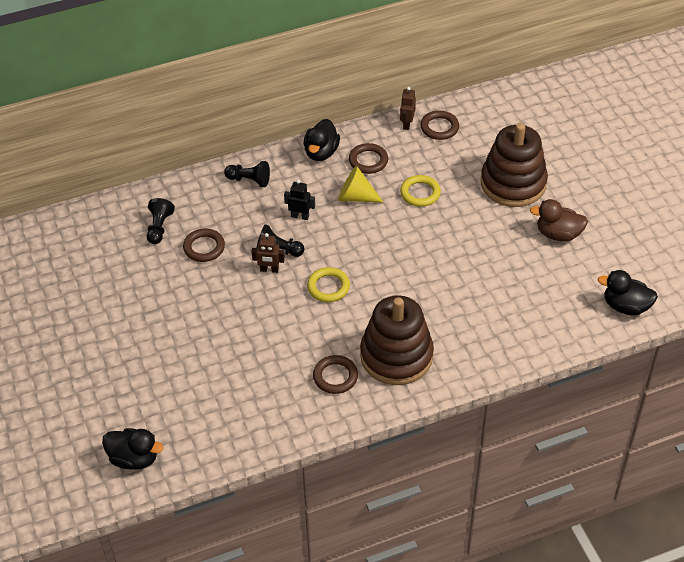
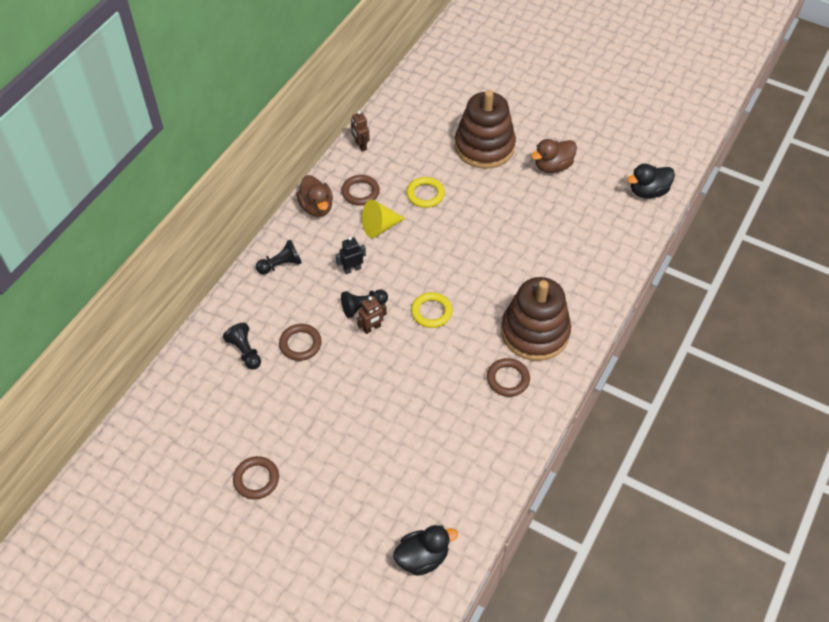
camera: 40 degrees left, 5 degrees up
black duck [304,119,340,161] -> brown duck [296,175,333,217]
brown ring [420,111,459,140] -> brown ring moved to [233,456,279,499]

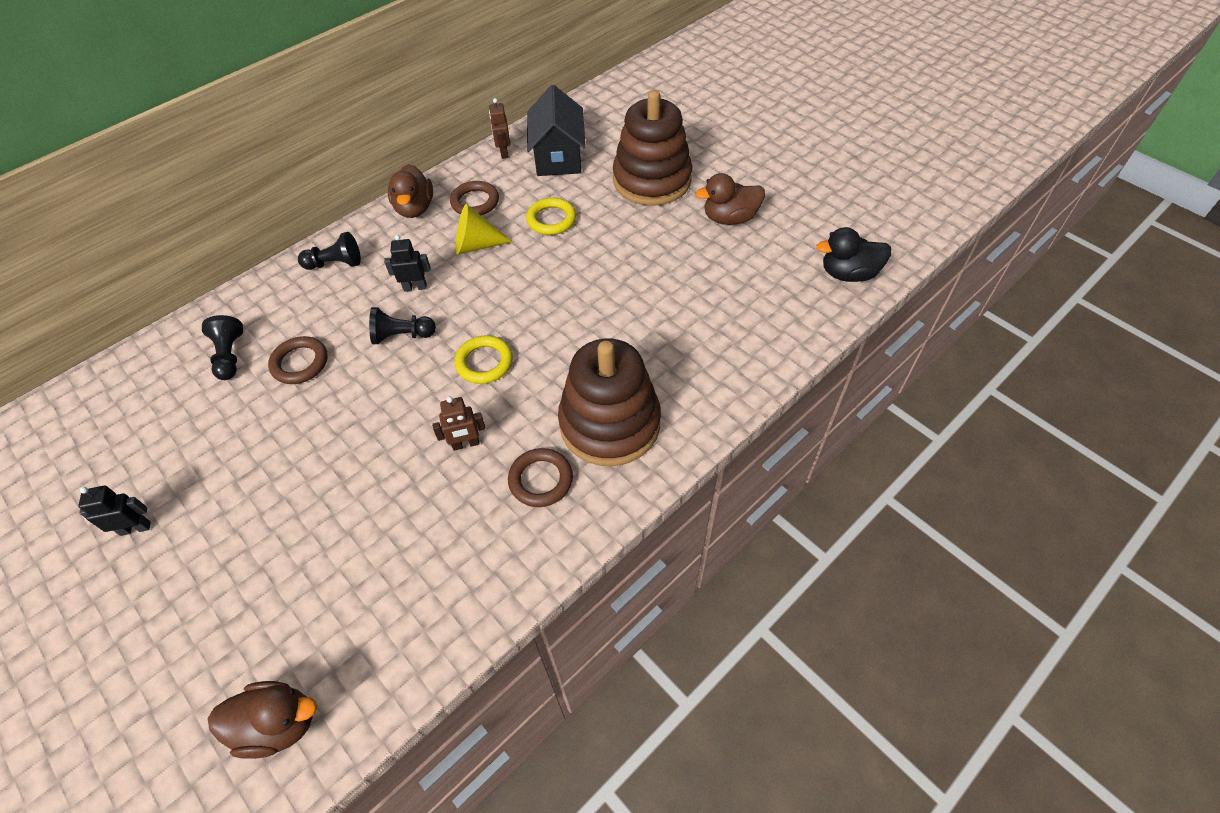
camera: 20 degrees right, 0 degrees up
brown ring [233,456,279,499] -> black robot [78,486,150,536]
brown robot [357,296,387,334] -> brown robot moved to [432,397,486,451]
black duck [393,525,458,576] -> brown duck [208,681,317,759]
none -> black house [527,85,586,176]

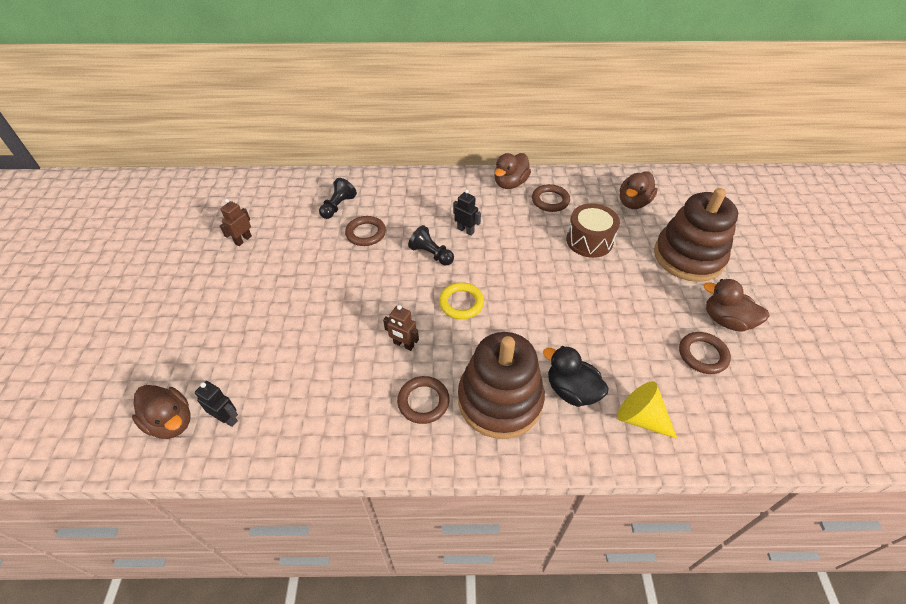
camera: 40 degrees right, 5 degrees down
black robot [78,486,150,536] -> black robot moved to [195,381,238,427]
black pawn [298,232,361,270] -> none
yellow cone [455,204,512,255] -> yellow cone moved to [617,381,677,439]
brown robot [489,98,510,159] -> brown robot moved to [220,199,252,246]
yellow ring [526,198,576,235] -> brown drum [566,203,620,258]
black house [527,85,586,176] -> brown duck [620,172,658,209]
black duck [816,227,891,282] -> black duck moved to [543,346,609,407]
none -> brown ring [679,332,731,374]

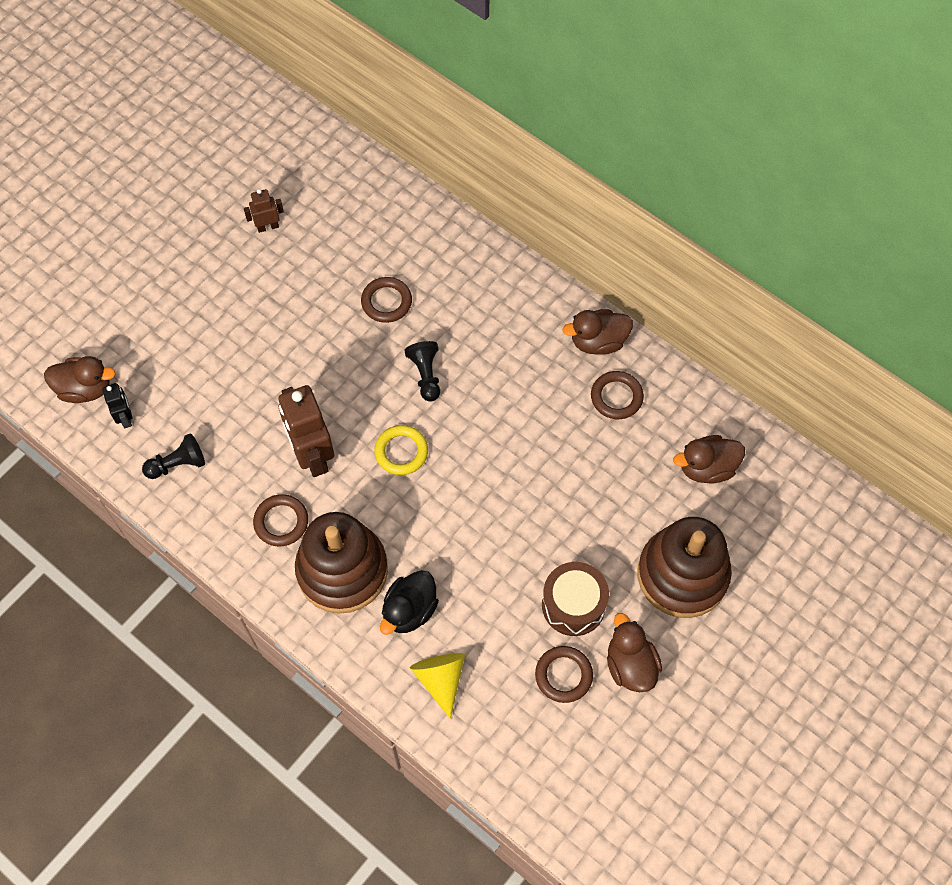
camera: 40 degrees right, 15 degrees up
brown duck [132,385,191,439] -> brown duck turned 75 degrees counterclockwise [44,356,115,403]
black pawn [319,178,357,219] -> black pawn moved to [142,433,205,479]
brown robot [383,305,419,351] -> brown robot [278,385,334,477], size x2.01
black robot [453,189,481,236] -> none
black duck [543,346,609,407] -> black duck turned 135 degrees counterclockwise [380,570,439,635]
brown drum [566,203,620,258] -> brown drum moved to [542,562,609,636]

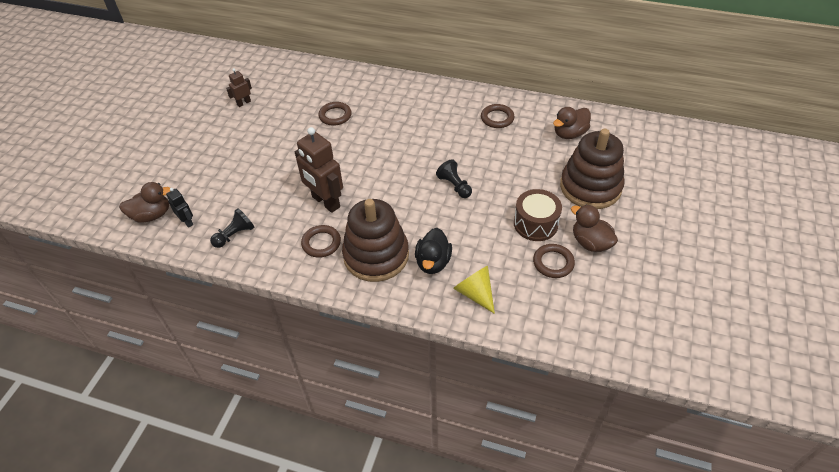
camera: 20 degrees left, 15 degrees down
yellow ring [374,425,428,475] -> none
black pawn [405,341,440,402] -> black pawn moved to [436,159,472,198]
brown duck [562,309,633,355] -> none

